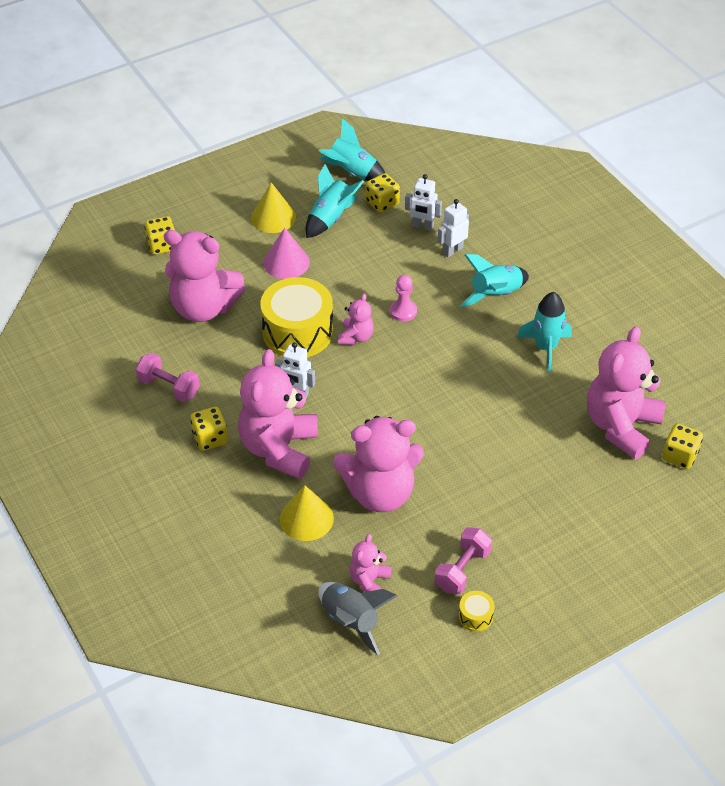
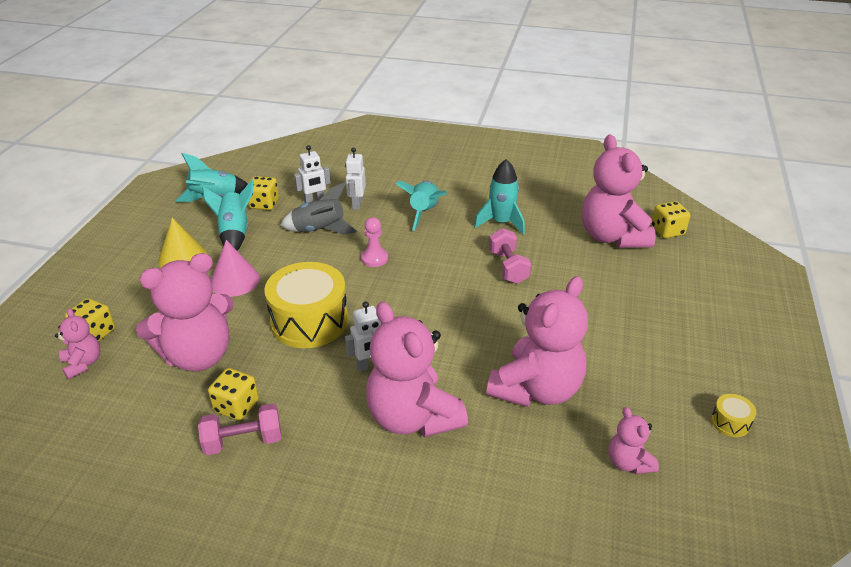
camera: 45 degrees left, 10 degrees down
yellow dice [190,407,228,451] -> yellow dice moved to [208,368,259,420]
yellow cone [280,486,334,541] -> none
grey rocket [318,582,397,655] -> grey rocket moved to [280,182,358,234]
pink teddy bear [338,293,374,345] -> pink teddy bear moved to [55,308,100,379]
pink dumbbell [434,527,492,595] -> pink dumbbell moved to [489,228,531,284]

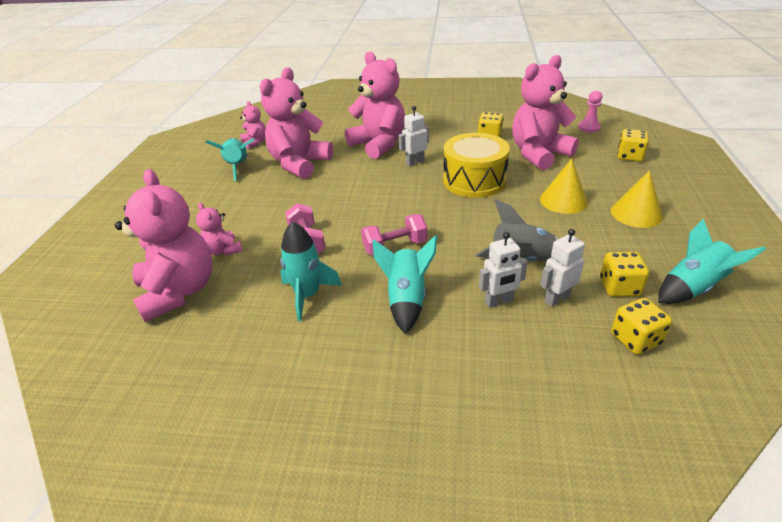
camera: 175 degrees right, 0 degrees up
pink teddy bear [55,308,100,379] -> pink teddy bear moved to [196,203,242,256]
pink dumbbell [198,403,281,455] -> pink dumbbell moved to [361,214,428,256]
turquoise rocket [202,179,254,251] -> turquoise rocket moved to [205,138,254,181]
pink cone [211,240,260,297] -> yellow cone [540,159,588,214]
white robot [345,148,366,210] -> white robot turned 75 degrees clockwise [479,232,528,308]
pink pawn [361,217,388,267] -> pink pawn moved to [578,90,602,132]
yellow dice [651,201,690,238] -> yellow dice moved to [611,298,672,355]
yellow drum [711,394,756,437] -> none

